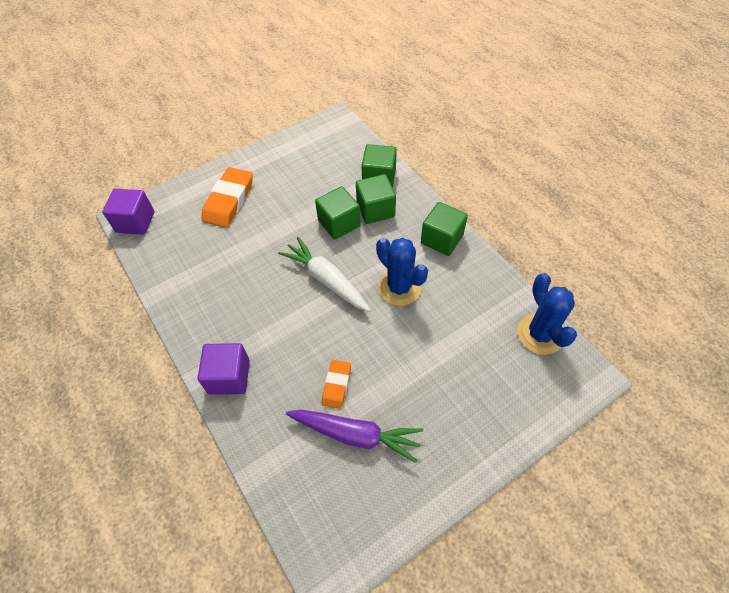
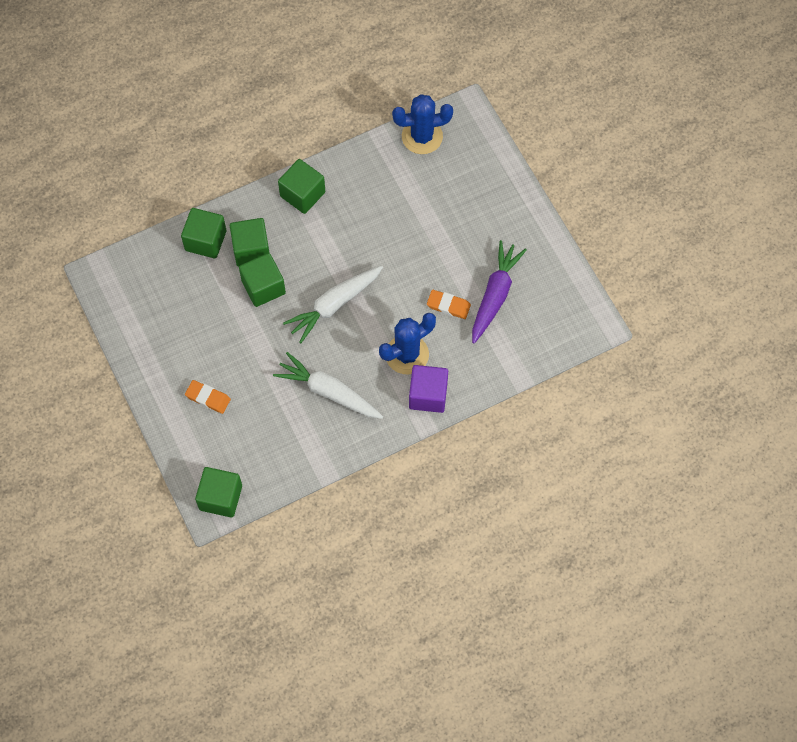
camera: 85 degrees left, 10 degrees up
purple cube [102,189,155,235] -> green cube [195,467,242,518]
orange eraser [201,167,253,228] -> orange eraser [185,380,231,414], size x0.56
blue cactus [376,238,428,306] -> blue cactus moved to [379,313,436,375]
none -> white carrot [273,352,383,419]

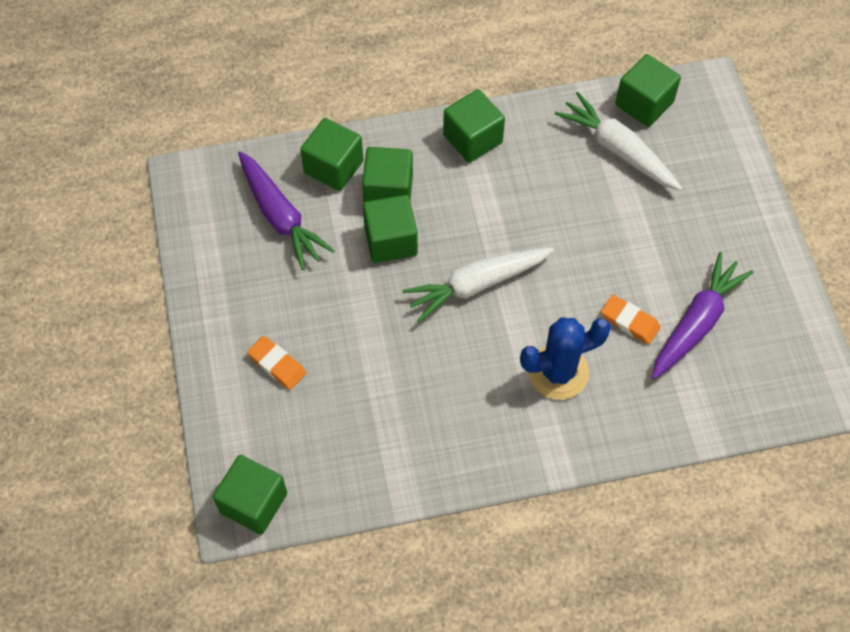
camera: 15 degrees right, 5 degrees down
white carrot [273,352,383,419] -> white carrot moved to [555,92,682,191]
blue cactus [392,94,453,154] -> green cube [615,54,681,127]
purple cube [409,365,448,413] -> none
none -> purple carrot [238,151,335,271]

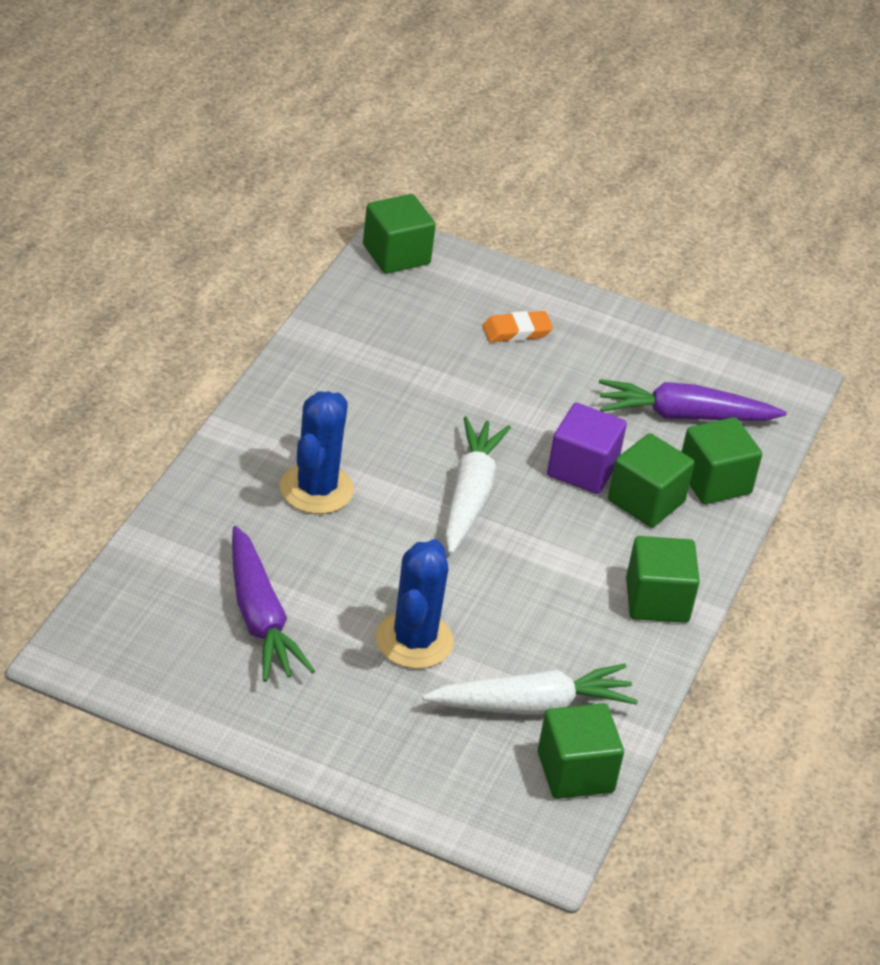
camera: 120 degrees right, 20 degrees down
green cube [363,195,418,263] -> purple cube [547,403,627,494]
orange eraser [601,295,661,344] -> none
none -> blue cactus [375,539,454,669]

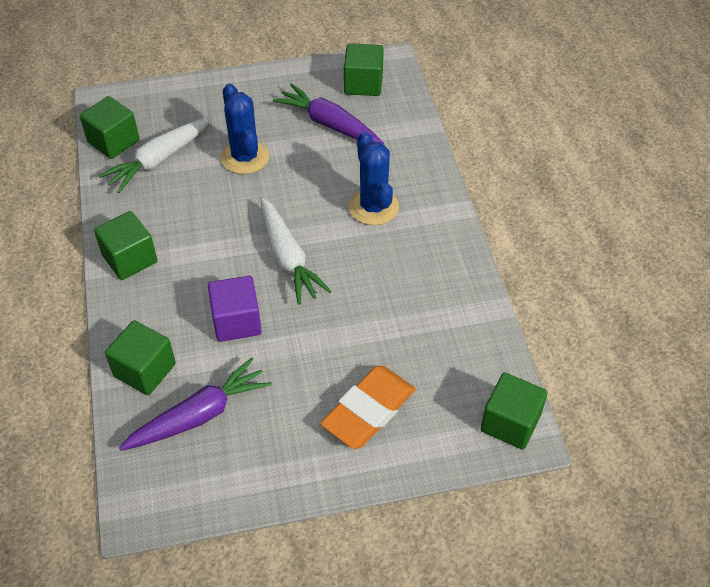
camera: 150 degrees right, 10 degrees up
orange eraser [482,311,553,342] -> orange eraser [320,366,416,449], size x1.77
green cube [608,433,694,527] -> green cube moved to [344,43,384,96]

